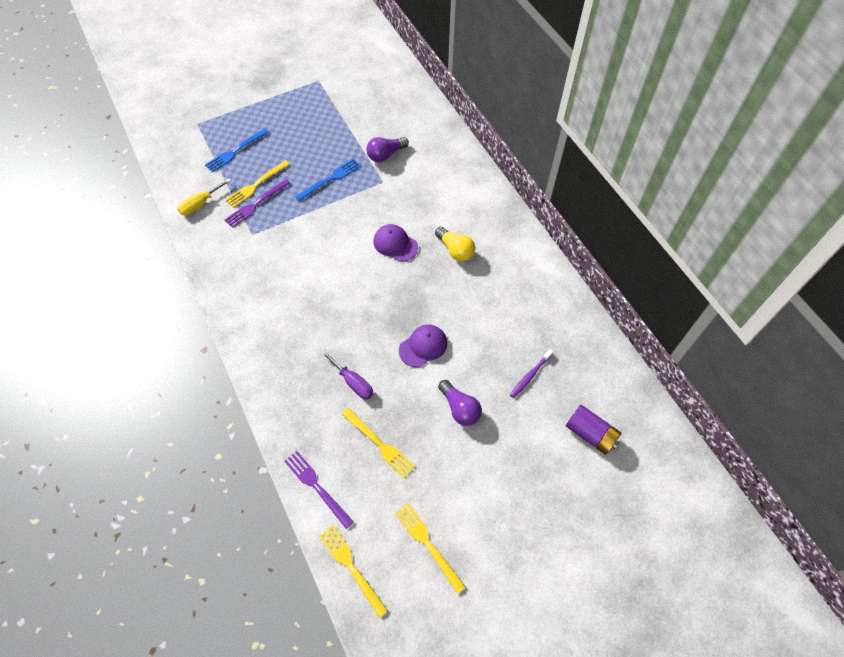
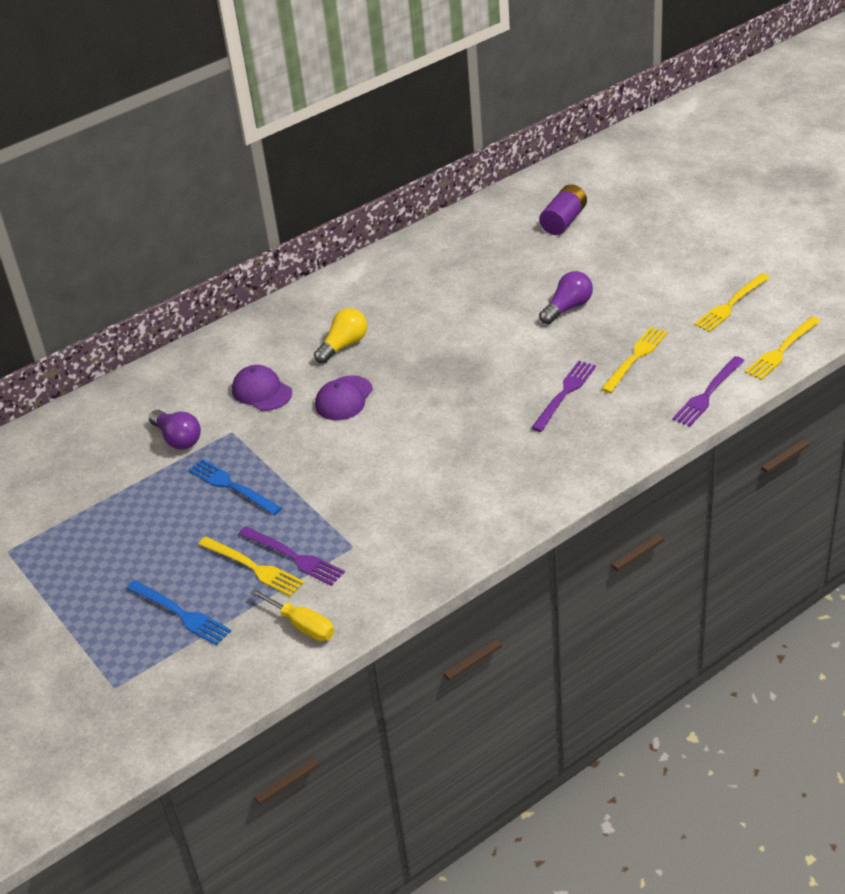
camera: 95 degrees left, 20 degrees down
purple screwdriver [321,350,374,400] -> purple fork [531,361,596,432]
purple cap [399,325,447,367] -> purple cap moved to [232,365,292,411]
purple toothbrush [510,349,554,398] -> none

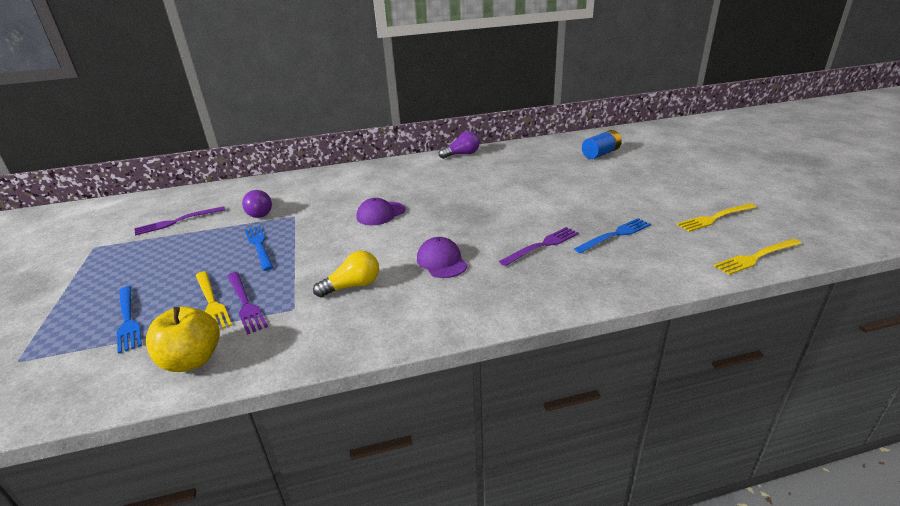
camera: 20 degrees right, 10 degrees down
purple cap [232,365,292,411] -> purple cap moved to [417,237,468,278]
yellow screwdriver [250,589,334,641] -> yellow apple [146,306,220,372]
yellow light bulb [314,308,367,364] -> yellow light bulb moved to [313,251,379,297]
purple battery [539,184,587,235] -> blue battery [582,130,622,159]
purple light bulb [539,271,593,324] -> purple light bulb moved to [439,131,480,159]
yellow fork [601,327,668,393] -> blue fork [574,218,651,253]
purple fork [672,356,745,427] -> purple fork moved to [135,206,225,236]

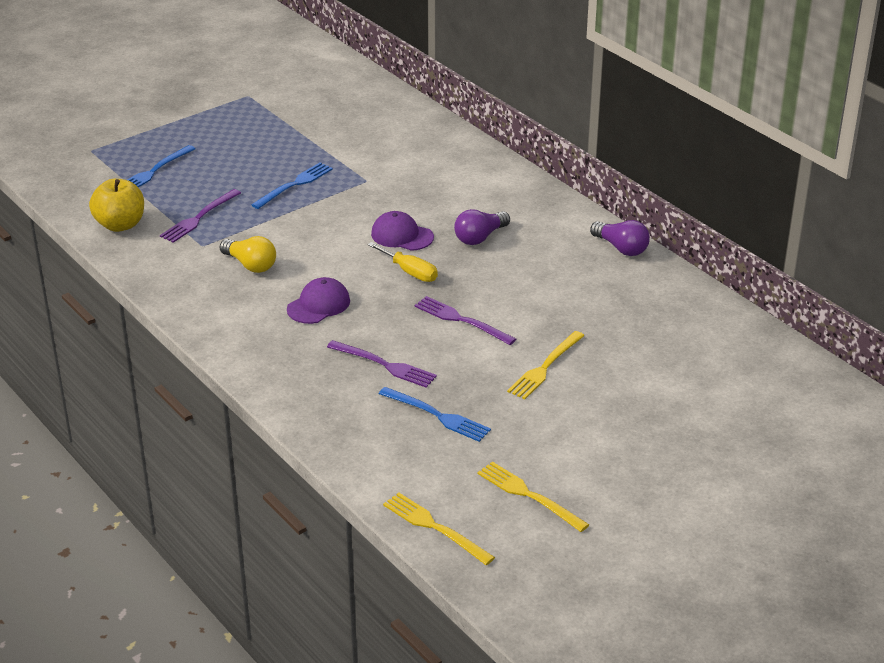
camera: 65 degrees right, 5 degrees up
purple fork [135,206,225,236] -> purple fork moved to [414,296,516,345]
yellow fork [196,271,232,330] -> yellow fork moved to [507,331,585,399]
purple light bulb [242,190,272,218] -> purple light bulb moved to [454,209,510,245]
blue battery [582,130,622,159] -> none
none -> yellow screwdriver [368,242,438,282]

